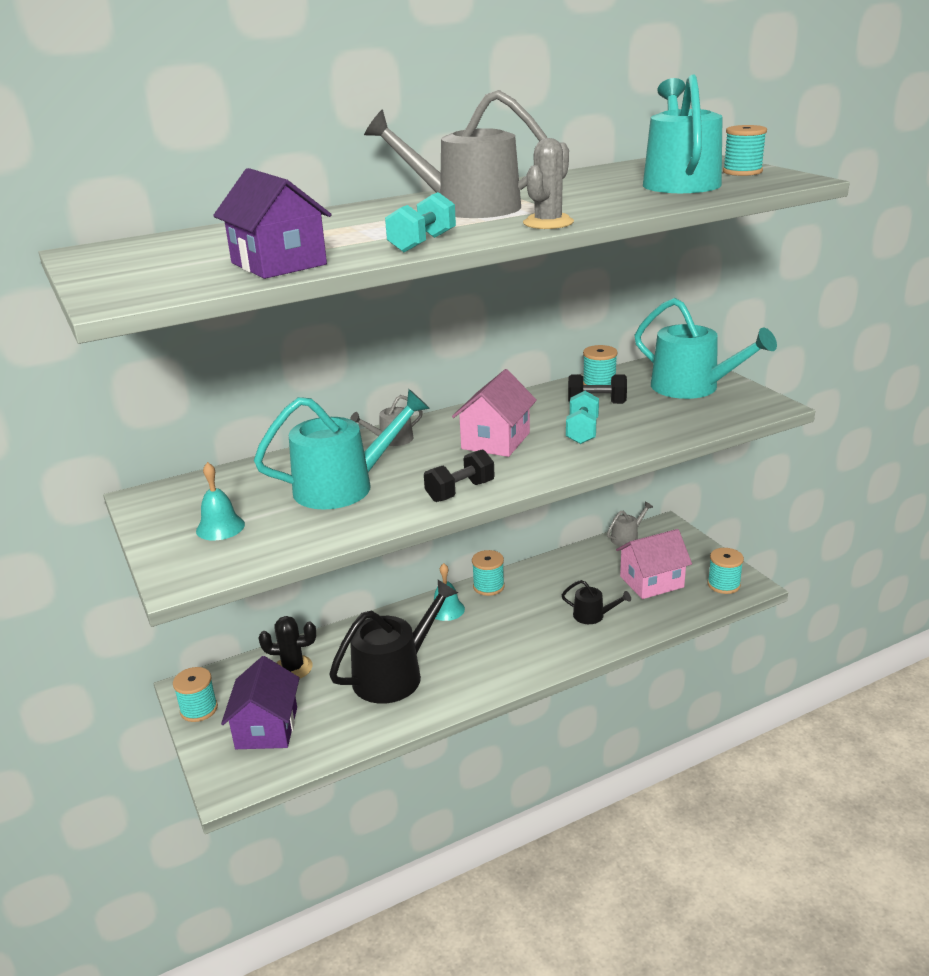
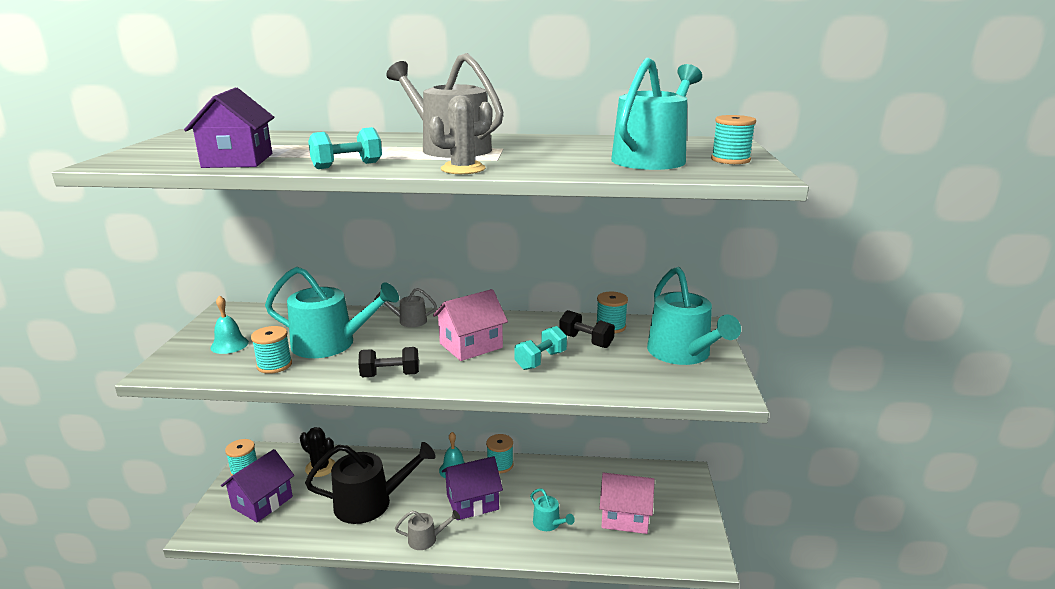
camera: 30 degrees right, 5 degrees down
black watering can [562,580,631,624] -> turquoise watering can [530,488,575,531]
grey watering can [607,502,653,547] -> grey watering can moved to [395,510,460,550]
turquoise spool [708,548,744,594] -> turquoise spool moved to [251,326,292,374]
none -> purple house [442,456,503,520]

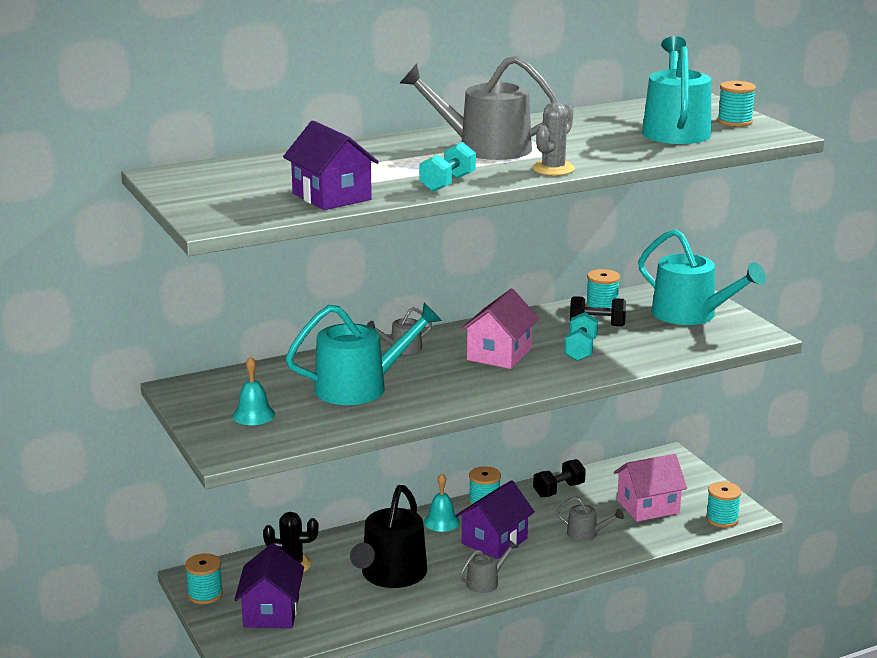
camera: 30 degrees left, 0 degrees up
turquoise spool [251,326,292,374] -> turquoise spool moved to [706,482,741,528]
black watering can [305,442,436,524] -> black watering can turned 150 degrees clockwise [350,485,427,588]
black dumbbell [358,347,419,377] -> black dumbbell moved to [533,459,586,497]
turquoise watering can [530,488,575,531] -> grey watering can [556,497,624,541]

